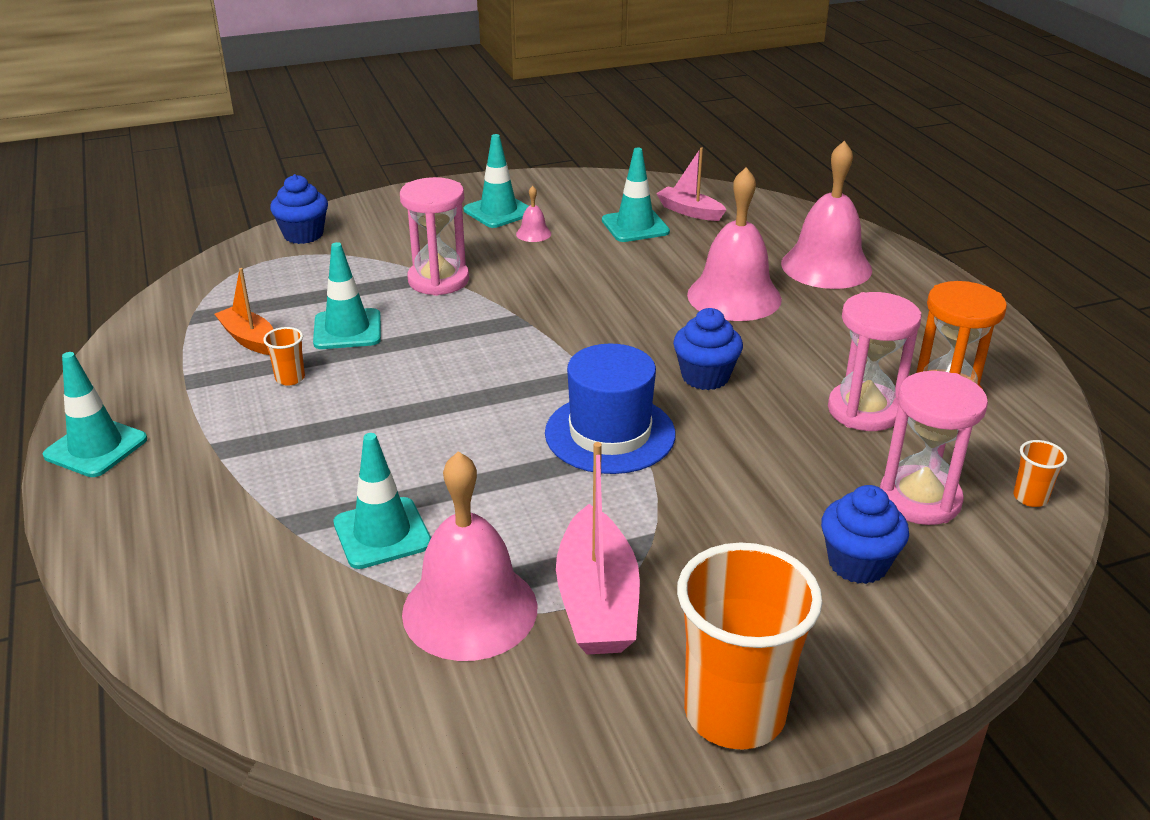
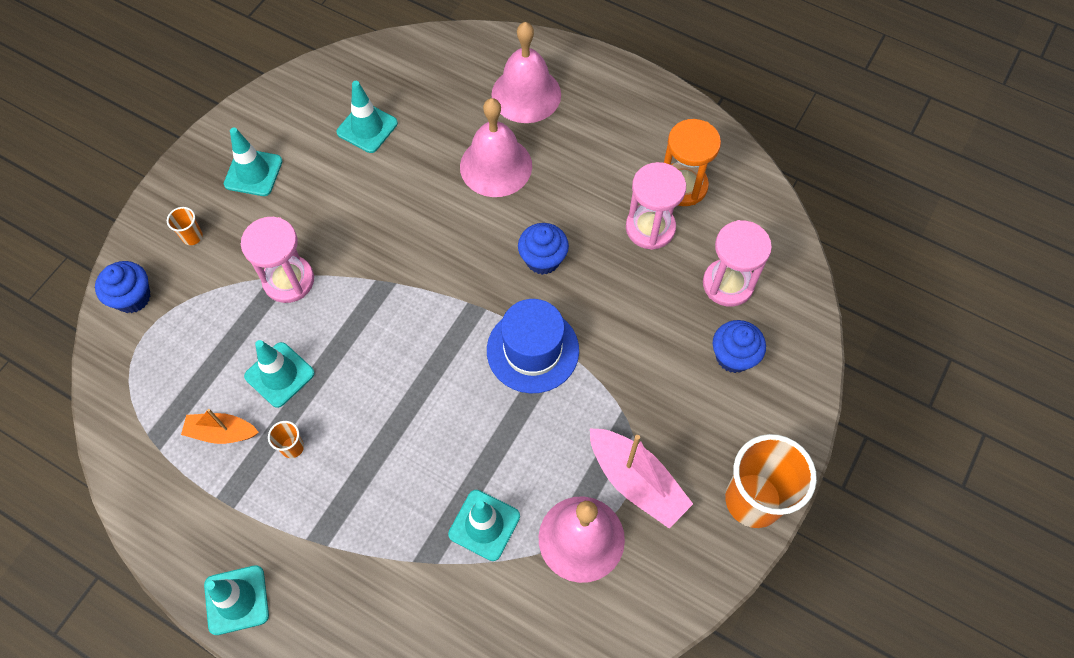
camera: 40 degrees left, 30 degrees up
pink bell [516,186,551,242] -> none
pink boat [656,147,727,221] -> none
orange cup [1013,440,1067,507] -> orange cup moved to [167,207,203,245]

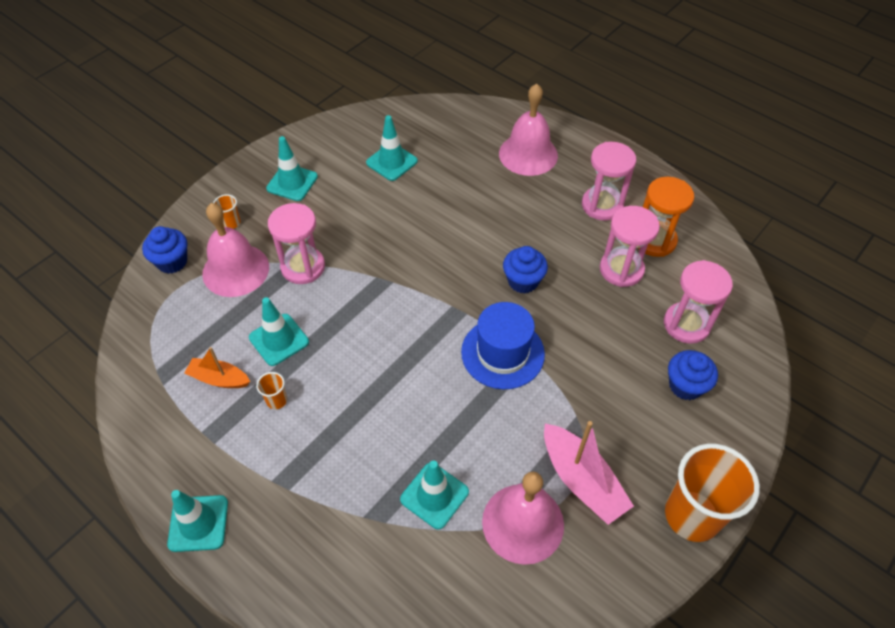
camera: 10 degrees right, 10 degrees down
pink bell [460,98,532,197] -> pink bell moved to [202,203,269,297]
none -> pink hourglass [582,142,636,221]

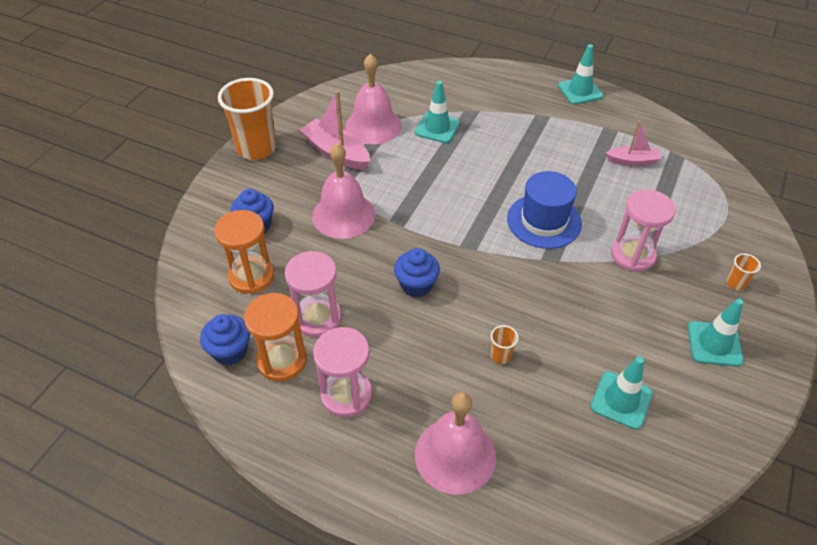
camera: 165 degrees right, 5 degrees down
blue cupcake [142,226,187,274] -> blue cupcake moved to [200,315,250,366]
orange boat [184,347,250,388] -> pink boat [606,121,662,166]
pink bell [202,203,269,297] -> pink bell moved to [312,143,375,239]
turquoise traffic cone [249,297,309,366] -> none
orange cup [256,372,287,409] -> orange cup moved to [491,325,519,364]
blue hat [461,302,545,389] -> blue hat moved to [507,171,582,249]
pink hourglass [664,260,733,344] -> orange hourglass [214,210,274,294]

